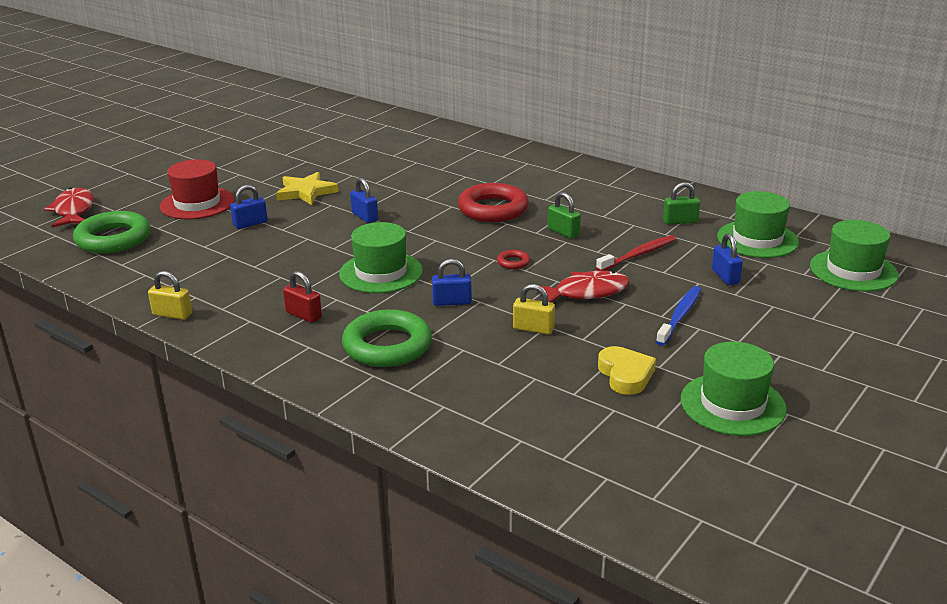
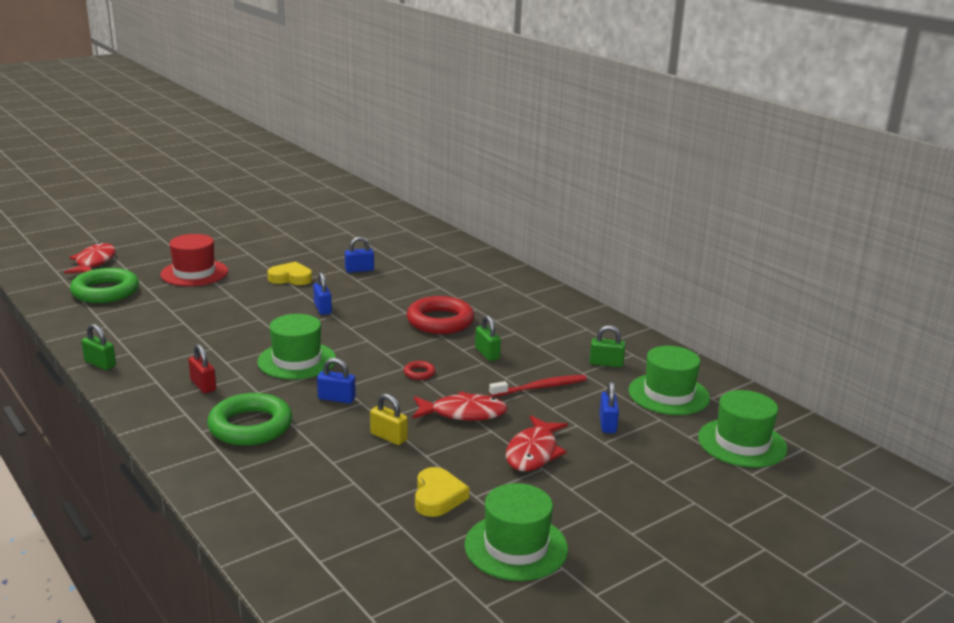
camera: 15 degrees right, 5 degrees down
yellow padlock [148,271,192,320] -> green padlock [81,324,116,370]
blue padlock [230,185,268,229] -> blue padlock moved to [345,237,374,273]
yellow star [276,172,338,205] -> yellow heart [268,262,312,285]
blue toothbrush [656,286,701,346] -> red fish [506,415,568,471]

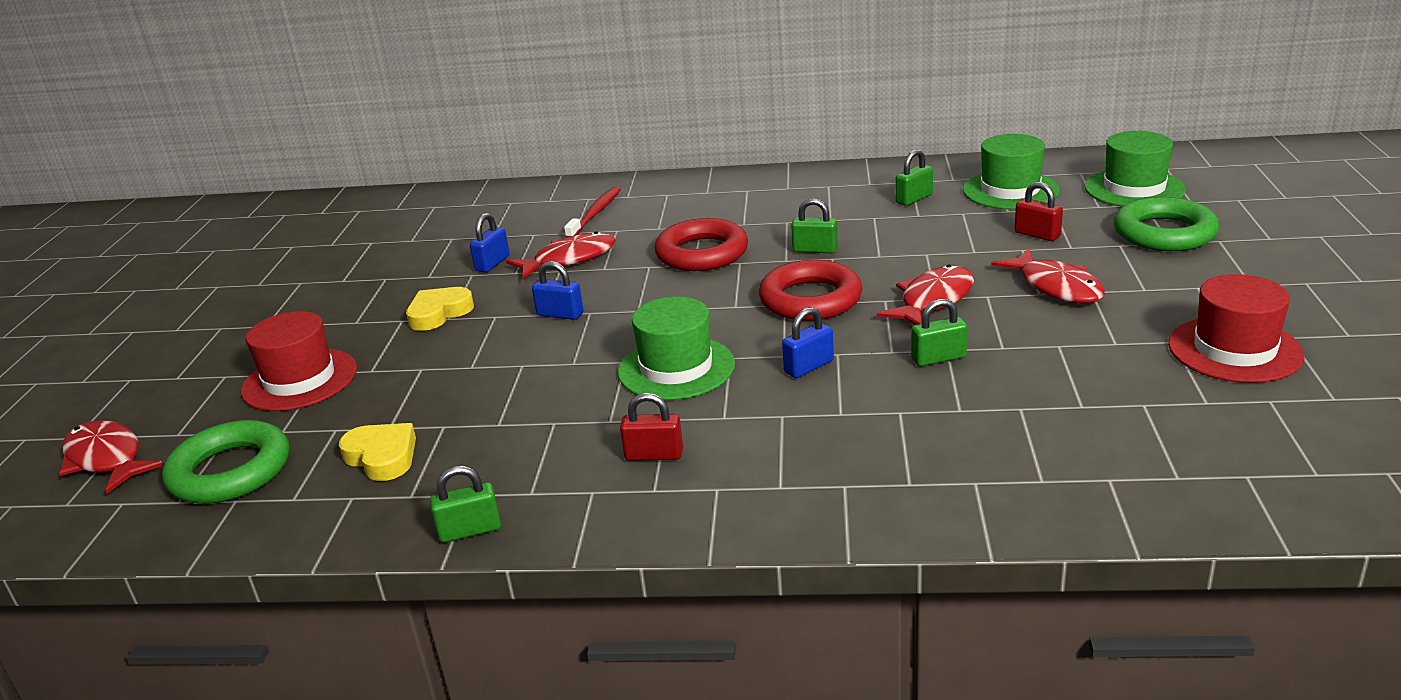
camera: 45 degrees left, 5 degrees up
green ring [207,393,292,446] -> green ring moved to [1114,197,1219,251]
yellow padlock [370,394,408,445] -> green padlock [911,299,968,366]
red ring [404,361,436,380] -> red ring [759,260,862,321], size x2.35
yellow heart [415,467,469,517] -> yellow heart moved to [339,423,416,481]
green hat [465,483,568,581] -> red hat [1168,274,1305,383]
red toothbrush [489,375,587,397] -> red toothbrush moved to [564,186,621,237]
blue padlock [599,381,619,433] -> red padlock [1014,182,1063,241]
none -> red fish [506,231,616,279]

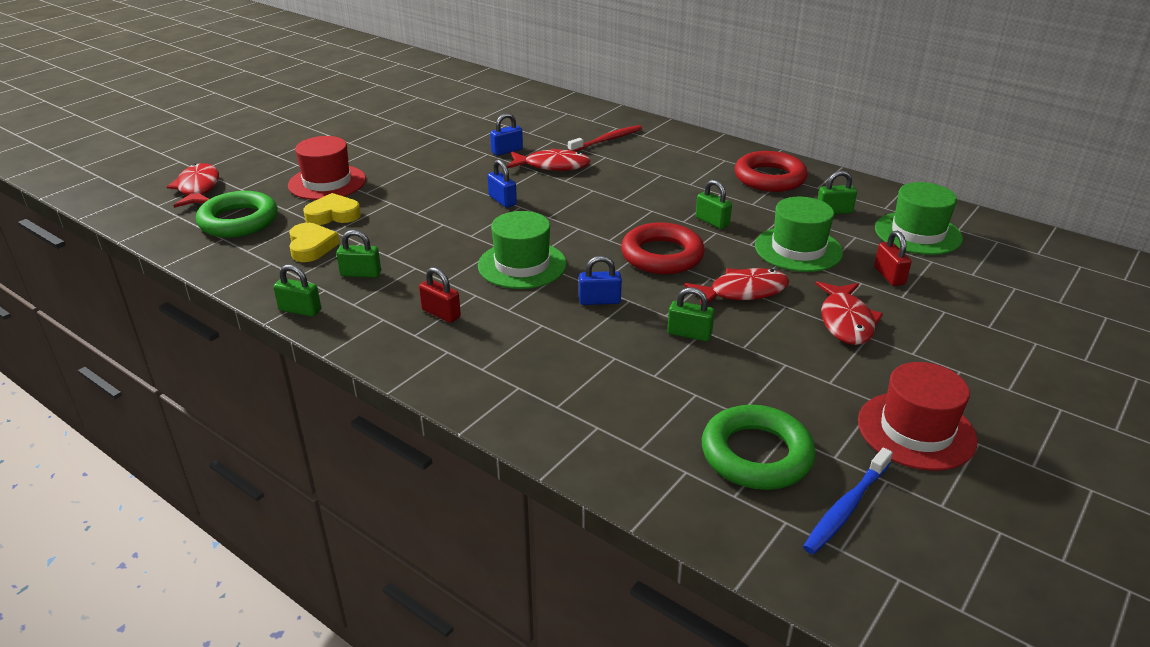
camera: 30 degrees right, 5 degrees up
yellow heart [406,287,474,331] -> yellow heart moved to [303,193,361,225]
red ring [654,218,748,271] -> red ring moved to [735,151,808,192]
green hat [1084,131,1186,207] -> green hat moved to [755,197,843,272]
green ring [1114,197,1219,251] -> green ring moved to [702,405,816,490]
none -> green padlock [336,230,381,278]
none -> blue toothbrush [803,448,893,554]

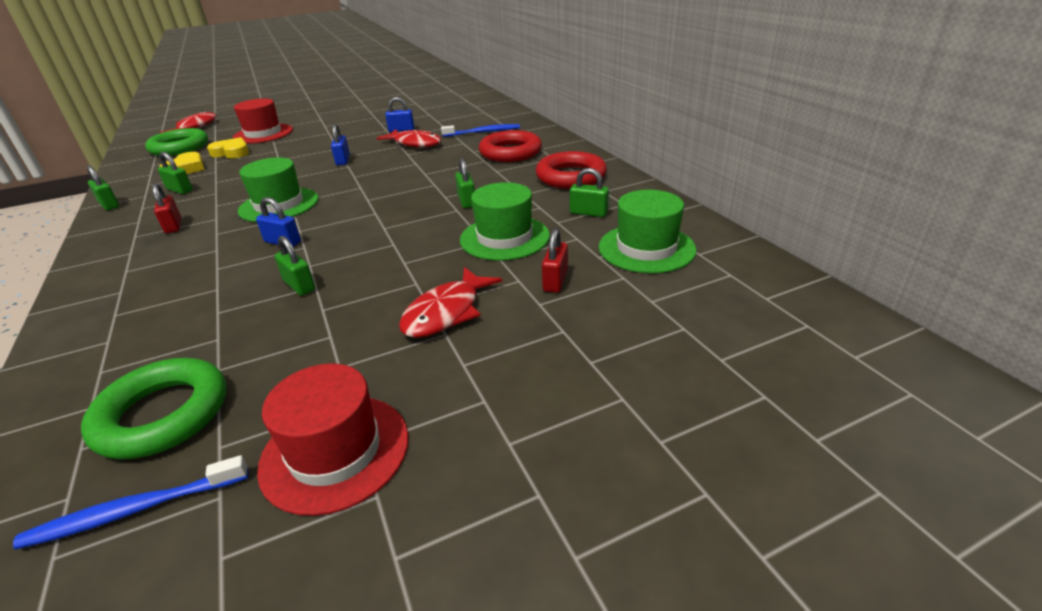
camera: 30 degrees right, 0 degrees up
red toothbrush [568,125,642,151] -> blue toothbrush [441,124,520,137]
red ring [621,222,705,274] -> red ring moved to [479,130,542,162]
red fish [684,268,790,304] -> none

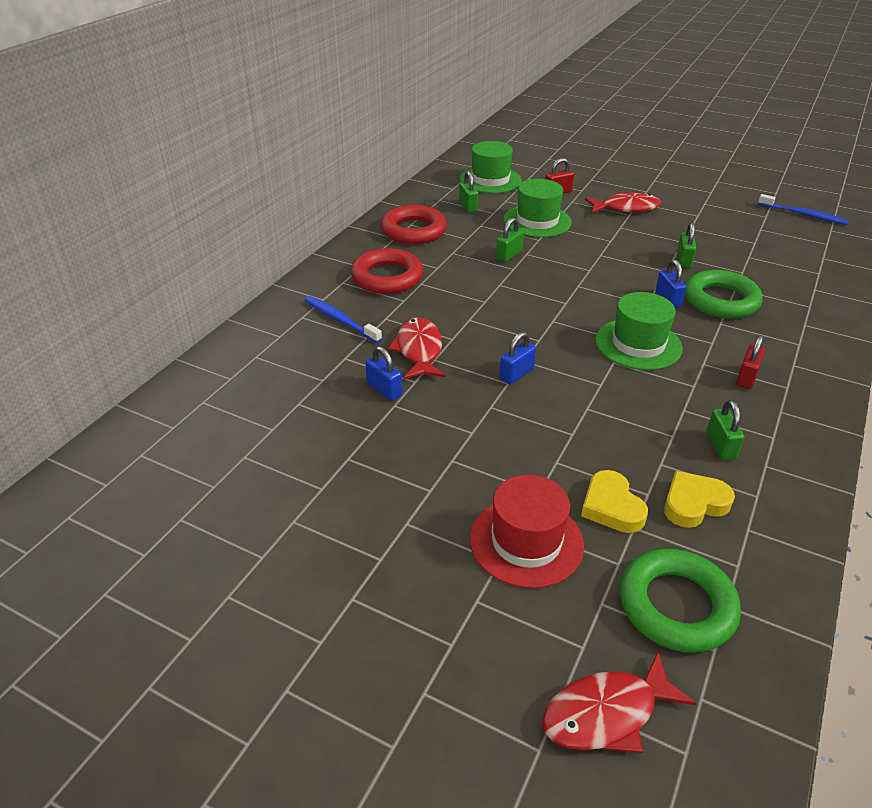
camera: 130 degrees left, 5 degrees up
green ring [81,358,226,459] -> green ring moved to [685,270,763,319]
green padlock [86,166,119,210] -> none
red hat [257,364,409,516] -> none

